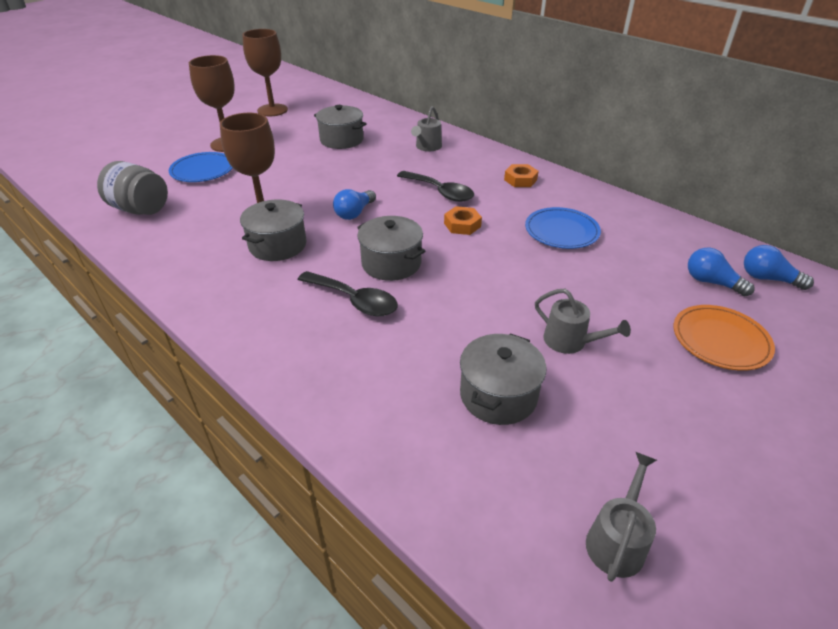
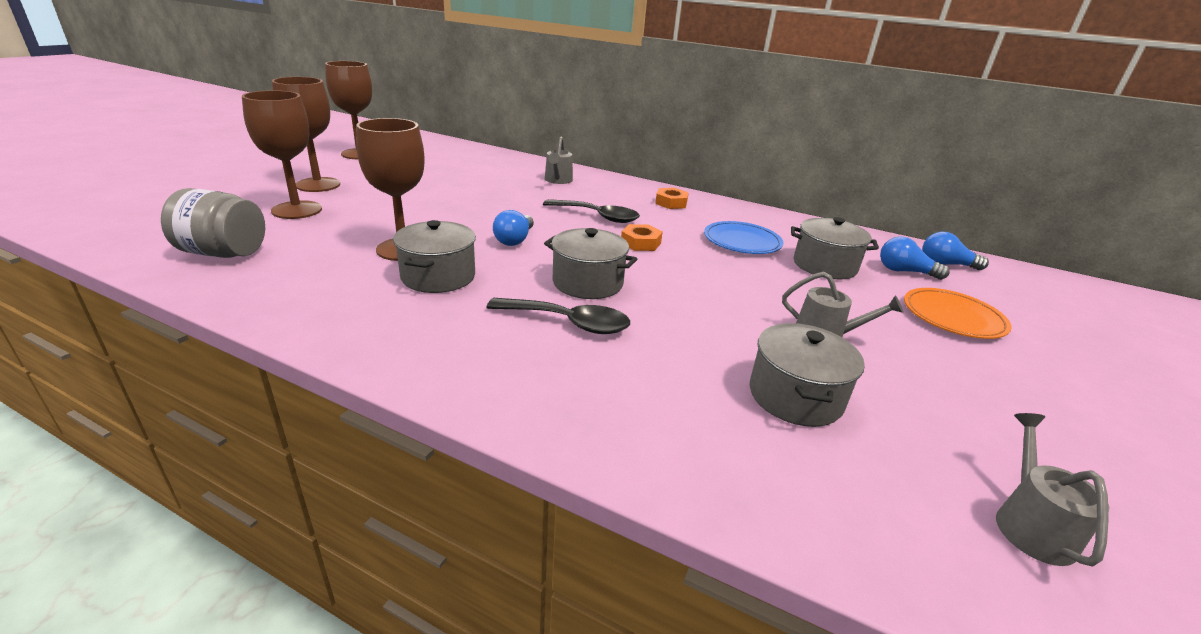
camera: 20 degrees left, 10 degrees down
blue plate [169,152,233,182] -> brown goblet [242,90,322,219]
grey pot [314,105,367,149] -> grey pot moved to [791,217,879,279]

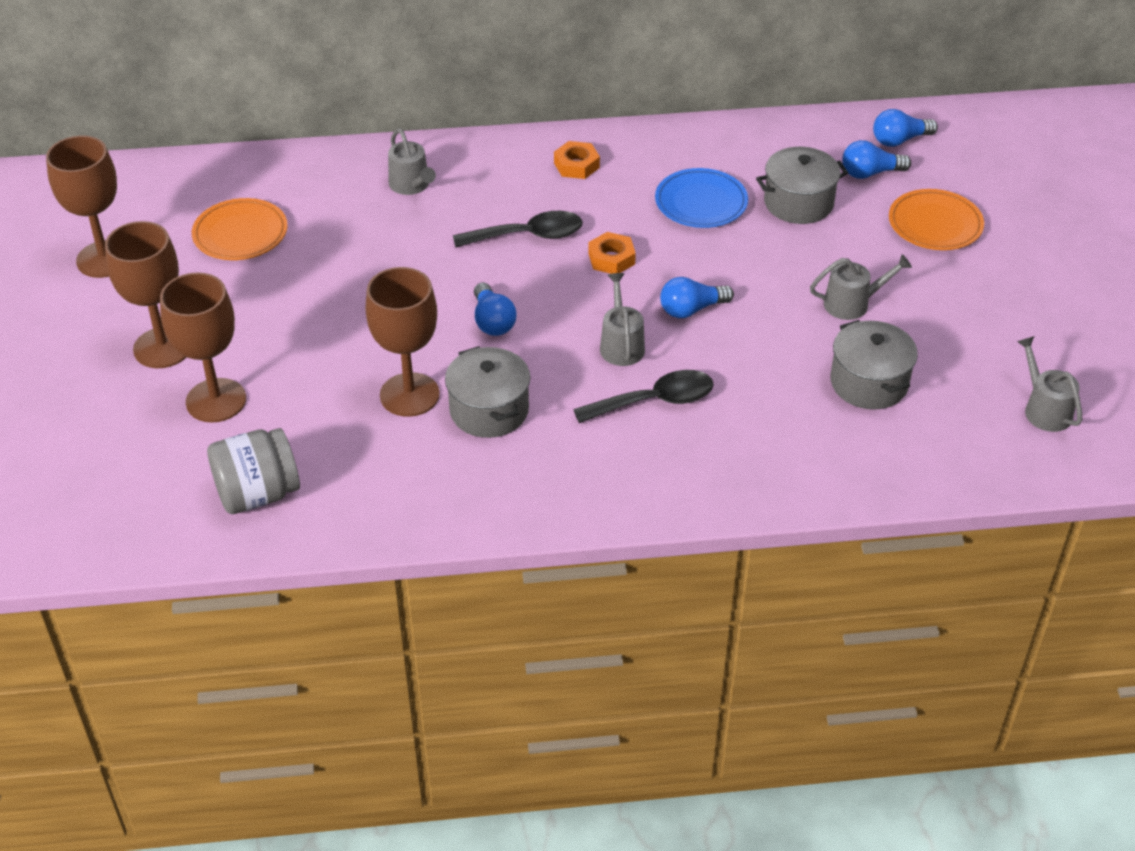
camera: 30 degrees left, 15 degrees up
grey pot [544,228,637,299] -> grey watering can [600,273,645,366]
none -> orange plate [192,198,288,260]
none -> blue light bulb [660,277,734,318]

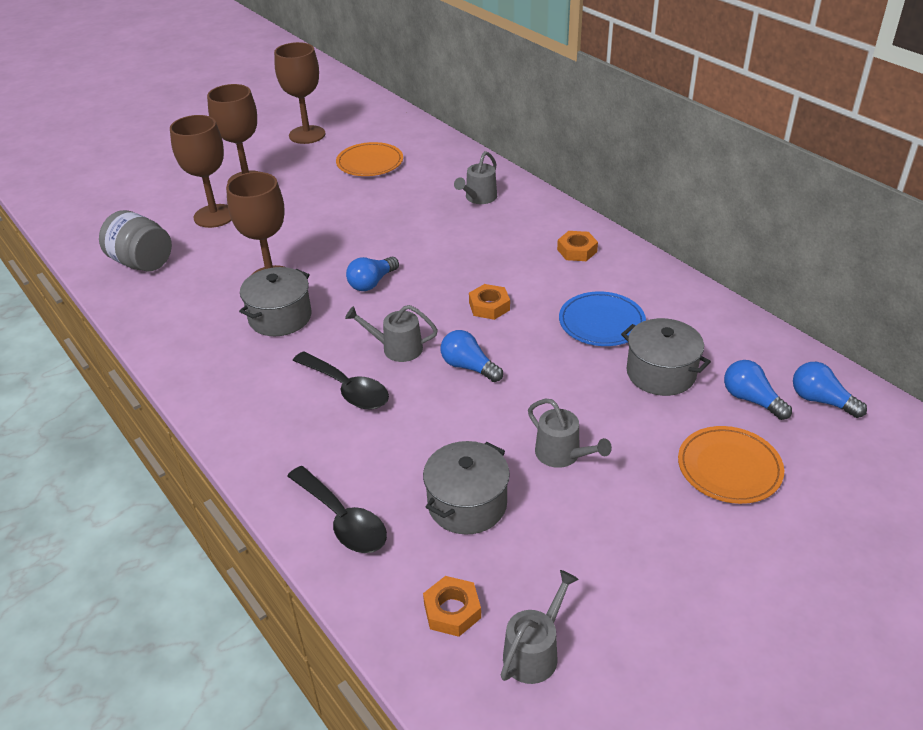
camera: 60 degrees right, 5 degrees down
black spoon [453,211,582,247] -> black spoon moved to [287,466,387,553]
grey watering can [600,273,645,366] -> grey watering can turned 135 degrees counterclockwise [345,305,438,362]
none -> orange nut [423,576,481,637]

